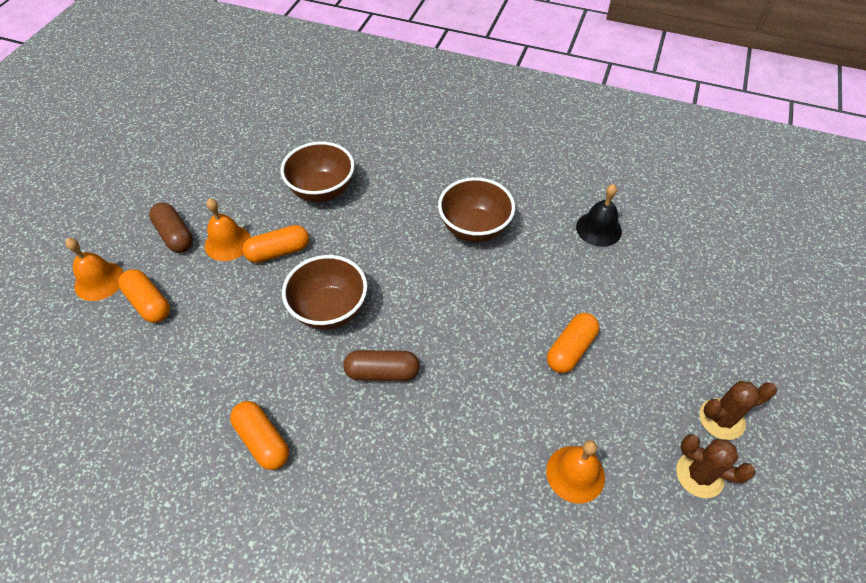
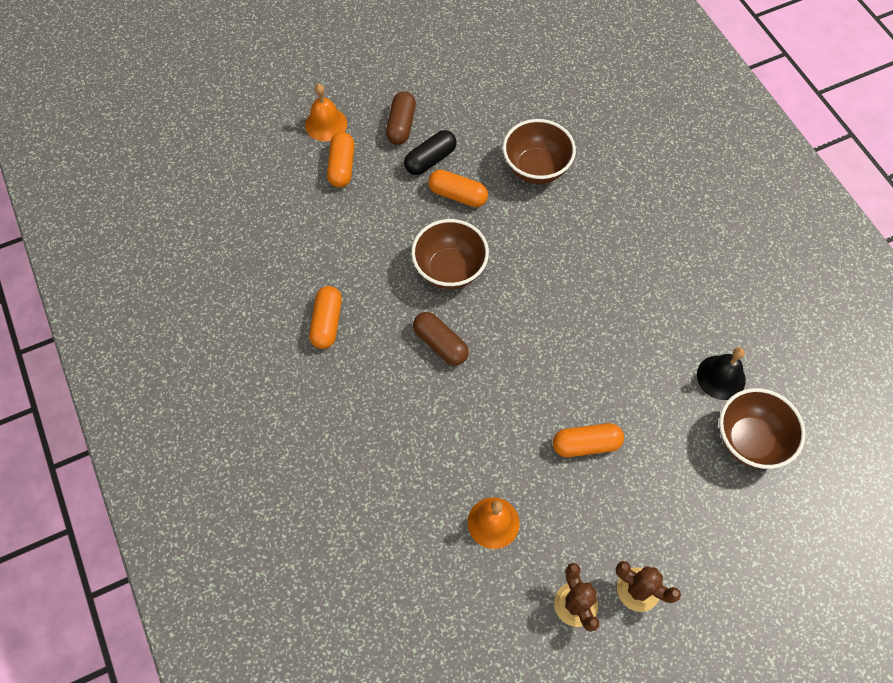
camera: 45 degrees right, 10 degrees up
orange bell [205,198,251,261] -> black capsule [404,130,457,175]
brown bowl [438,177,515,242] -> brown bowl moved to [719,388,806,469]

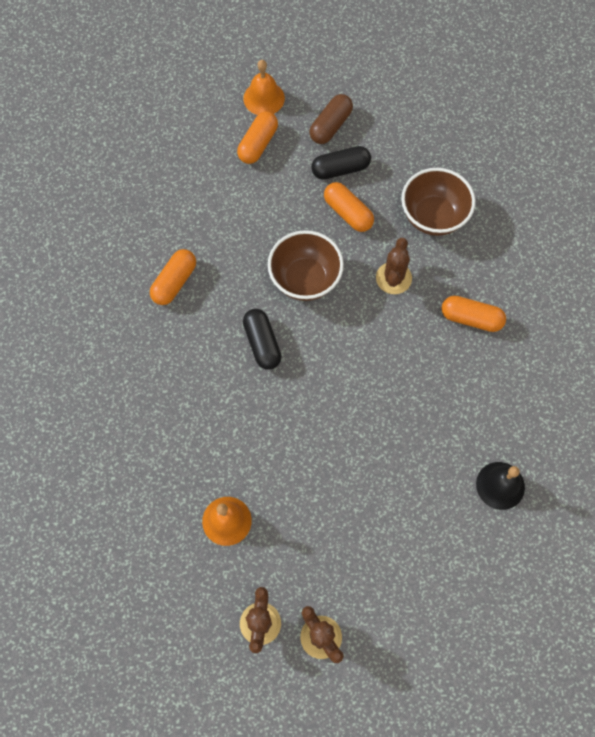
camera: 25 degrees right, 5 degrees up
brown capsule [413,312,469,366] -> black capsule [243,309,282,370]
orange capsule [553,423,624,457] -> orange capsule moved to [441,296,506,332]
brown bowl [719,388,806,469] -> none
none -> brown cactus [376,238,412,294]

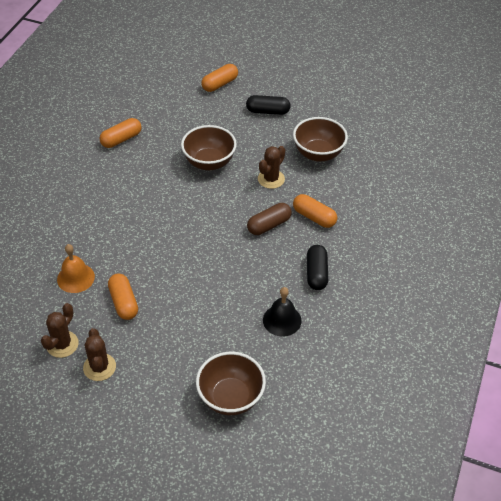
camera: 20 degrees right, 20 degrees down
orange bell [243,60,285,115] -> none
black capsule [243,309,282,370] -> black capsule moved to [307,245,328,290]
brown capsule [309,94,353,144] -> brown capsule moved to [247,203,292,235]
orange capsule [324,182,374,232] -> orange capsule moved to [108,274,138,320]
none -> brown bowl [196,352,266,415]

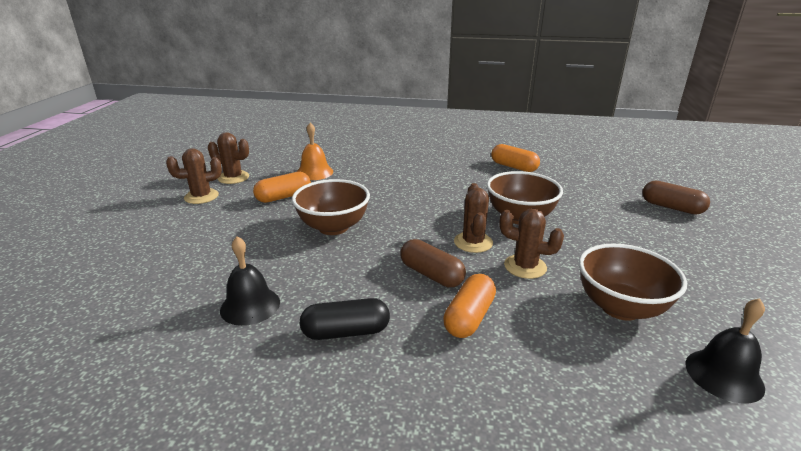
camera: 80 degrees right, 20 degrees down
brown bowl [196,352,266,415] -> brown bowl moved to [292,179,370,235]
orange capsule [201,64,238,92] -> brown capsule [642,181,710,215]
black capsule [246,95,291,115] -> none
none -> brown cactus [454,183,493,253]
none -> black bell [685,298,765,403]

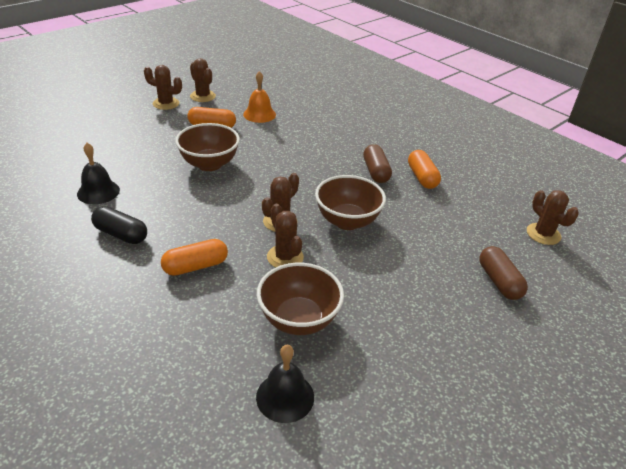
camera: 35 degrees right, 10 degrees up
brown capsule [400,239,466,287] -> brown capsule moved to [363,144,392,183]
none -> brown cactus [527,190,579,245]

